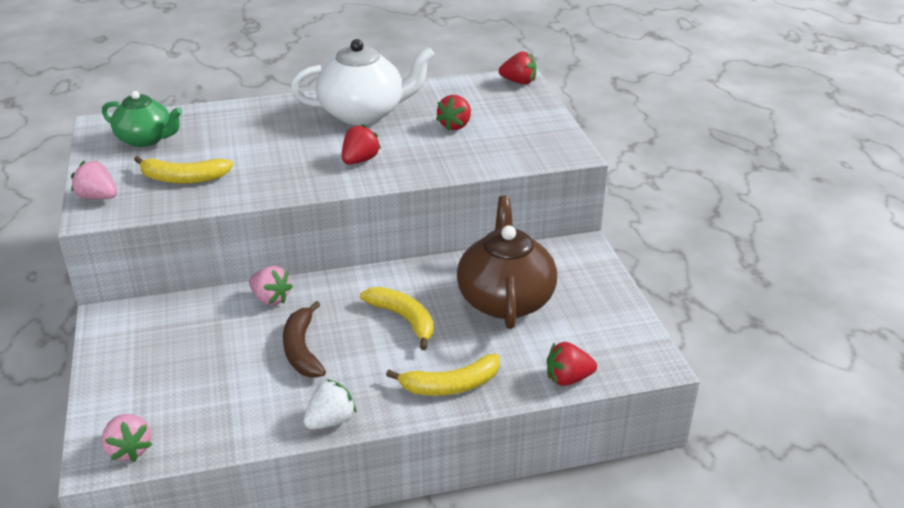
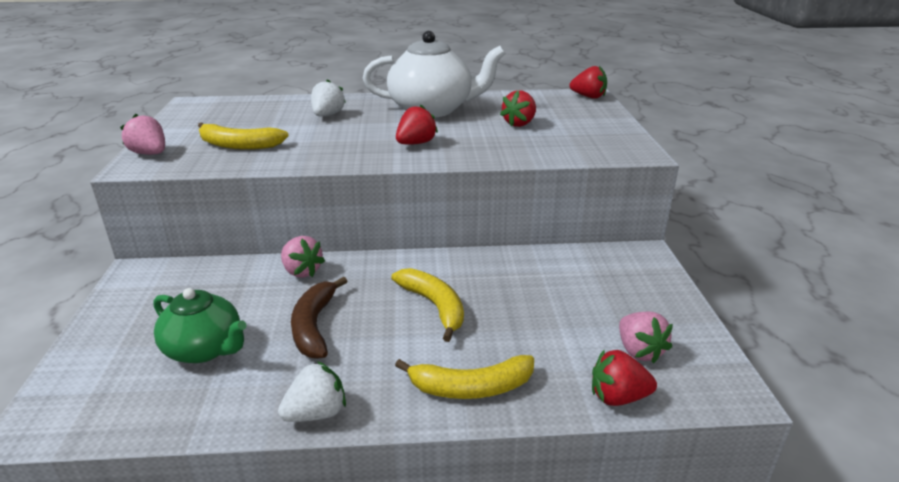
camera: 10 degrees right, 5 degrees down
green teapot [102,91,183,147] -> green teapot moved to [153,288,247,363]
pink strawberry [102,414,152,462] -> pink strawberry moved to [619,311,673,364]
brown teapot [457,196,557,329] -> none
none -> white strawberry [311,79,346,116]

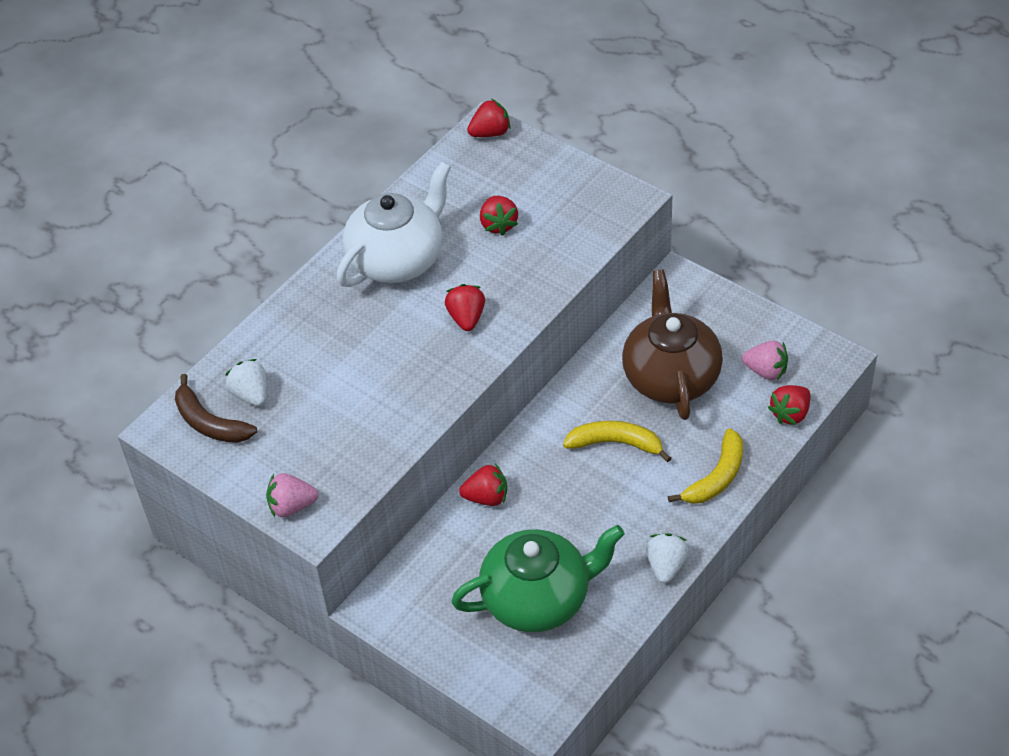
camera: 45 degrees left, 20 degrees up
green teapot [153,288,247,363] -> green teapot [451,525,625,632], size x1.56
yellow banana [198,123,289,150] -> none
pink strawberry [281,236,325,278] -> red strawberry [459,464,507,506]
brown banana [291,276,347,359] -> brown banana moved to [175,374,257,443]
white strawberry [311,79,346,116] -> white strawberry moved to [225,359,267,406]
none -> brown teapot [622,270,723,420]

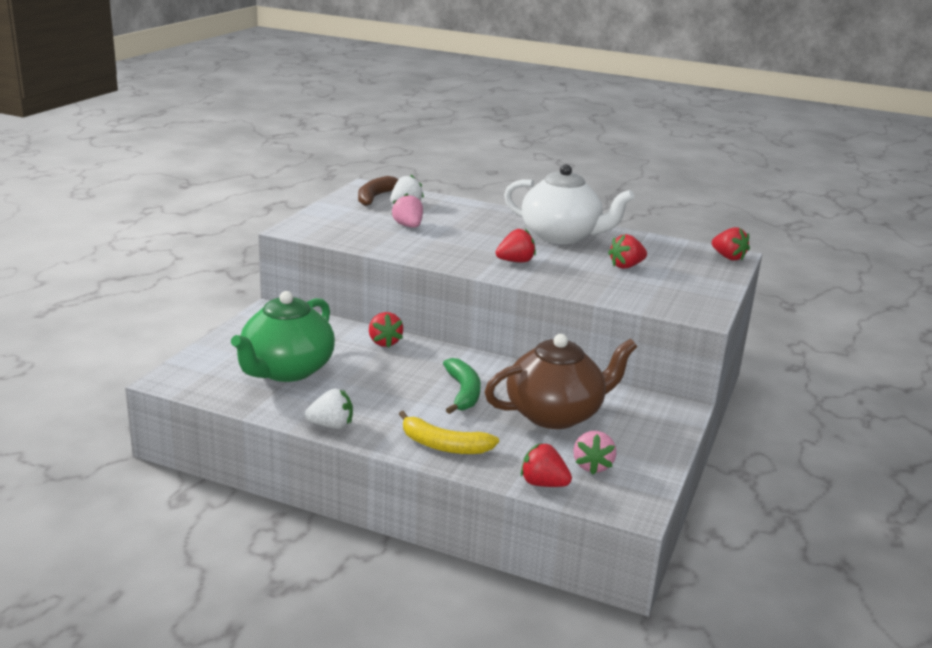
camera: 70 degrees right, 25 degrees down
pink strawberry [266,473,318,517] -> pink strawberry moved to [391,194,423,228]
green teapot [451,525,625,632] -> green teapot turned 60 degrees clockwise [231,291,335,382]
yellow banana [563,421,671,462] -> green banana [443,358,481,414]

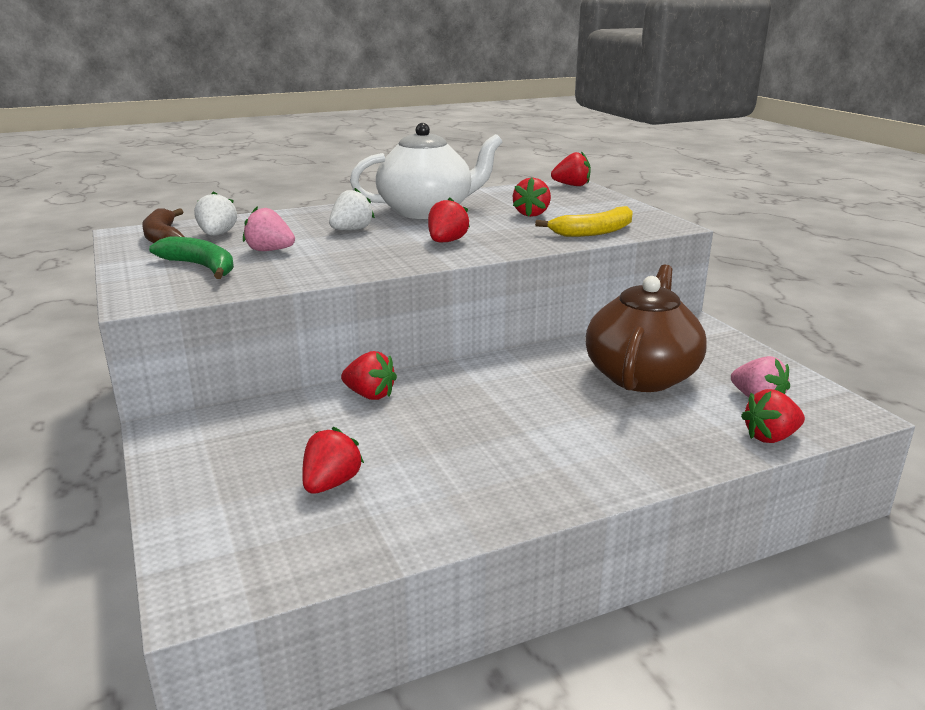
camera: 45 degrees left, 0 degrees up
green teapot [231,291,335,382] -> red strawberry [302,427,364,494]
white strawberry [305,389,353,429] -> white strawberry moved to [329,188,375,230]
yellow banana [399,411,499,454] -> yellow banana moved to [535,206,633,237]
green banana [443,358,481,414] -> green banana moved to [149,236,234,279]

